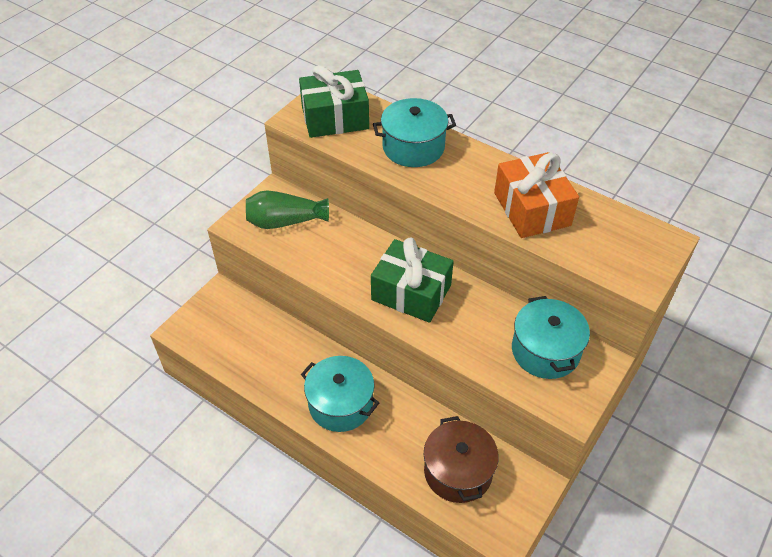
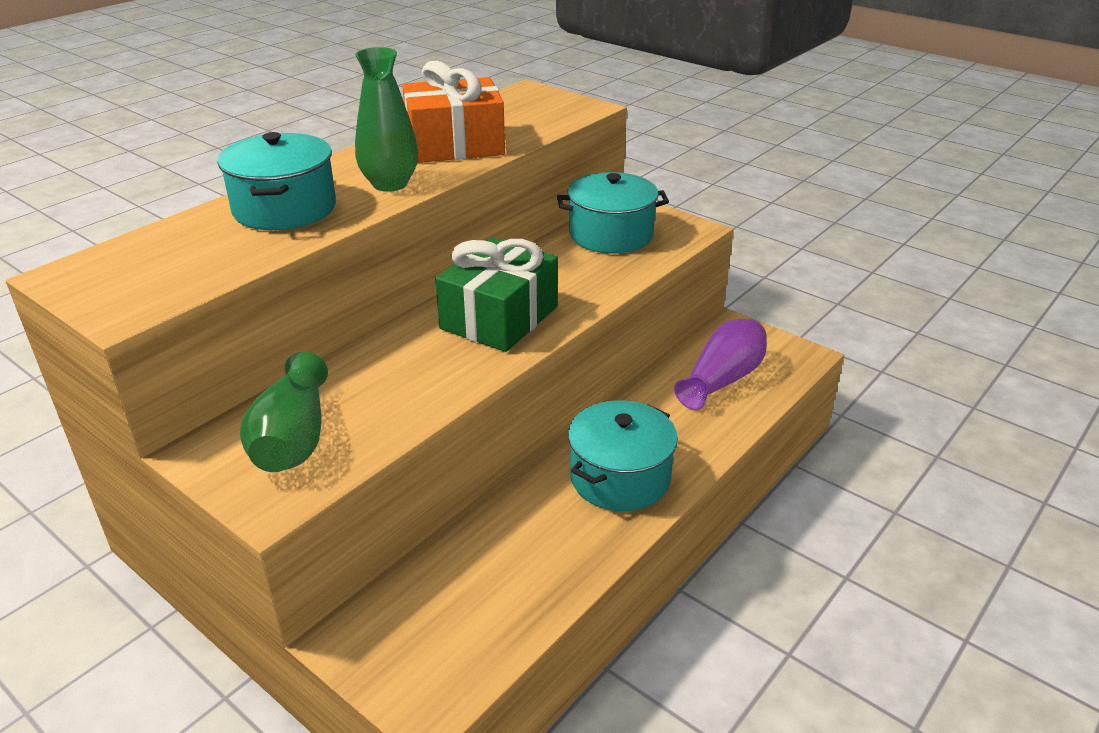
camera: 85 degrees left, 15 degrees down
green gift [299,65,369,138] -> none
brown pot [424,416,499,503] -> purple vase [674,319,767,410]
none -> green vase [355,47,418,192]

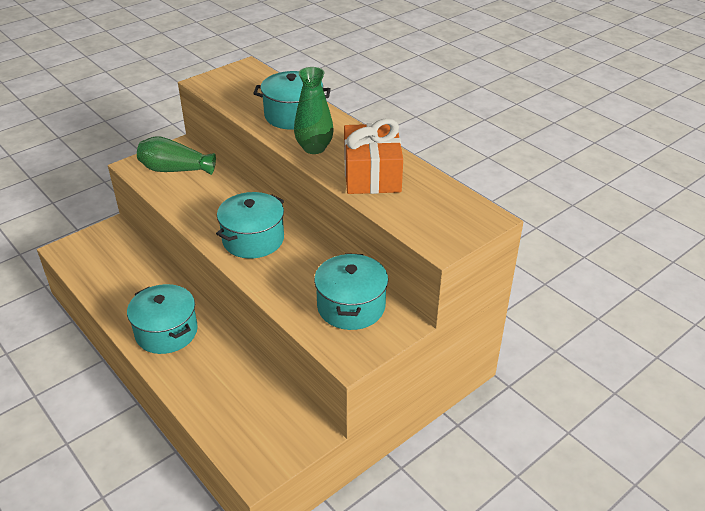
camera: 100 degrees right, 5 degrees up
green gift [435,237,558,352] -> turquoise pot [216,192,284,259]
purple vase [674,319,767,410] -> none

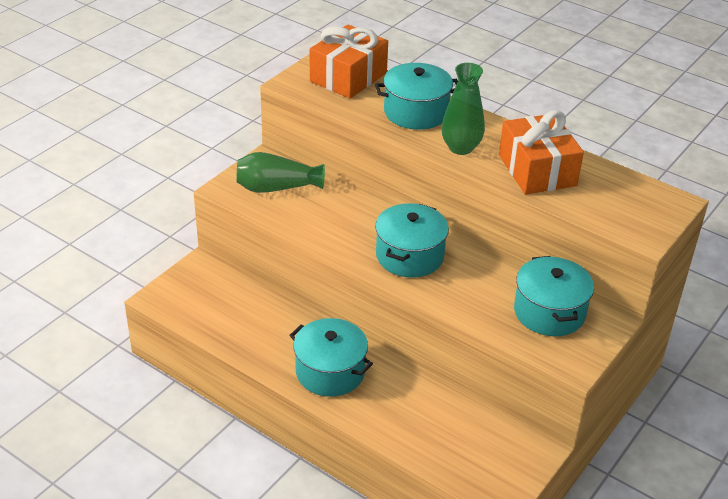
camera: 15 degrees left, 0 degrees up
none -> orange gift [310,25,388,99]

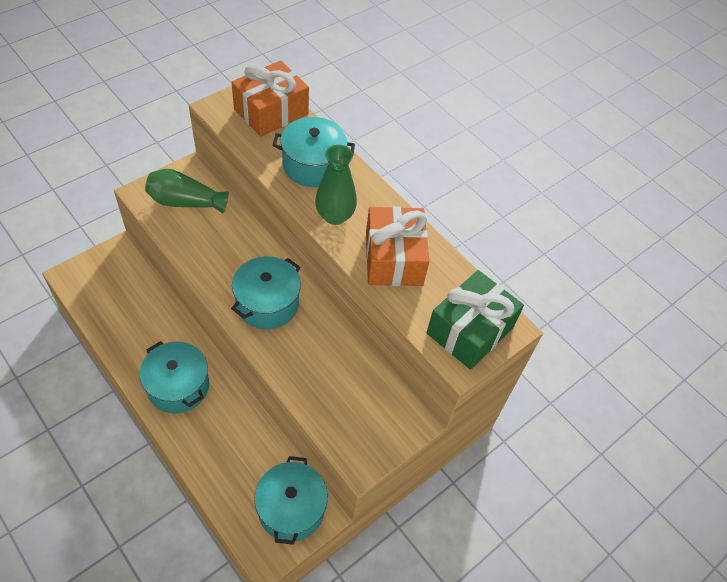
camera: 10 degrees right, 15 degrees up
turquoise pot [514,256,594,336] -> turquoise pot moved to [254,456,328,545]
none -> green gift [427,270,524,370]

